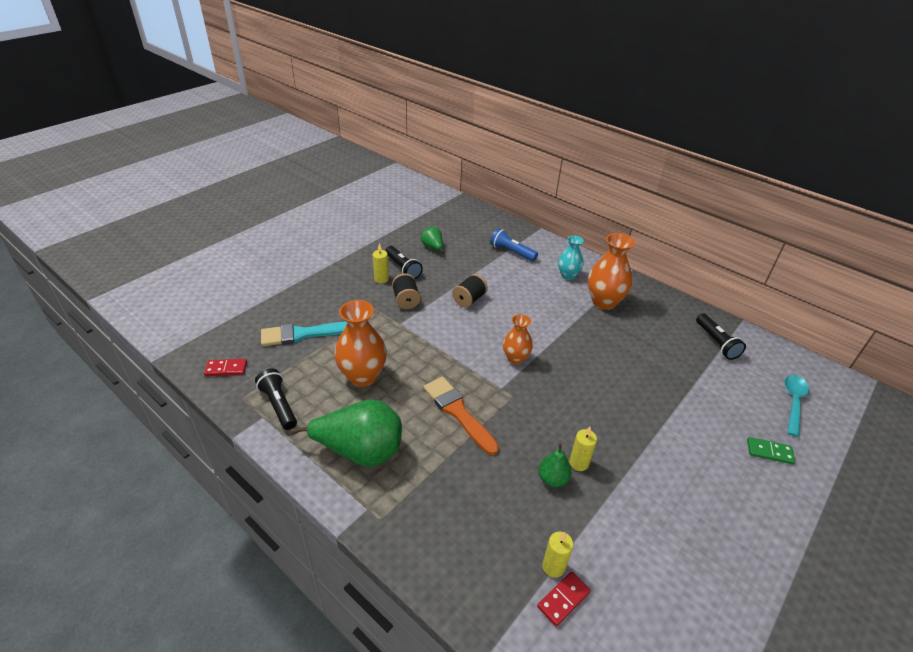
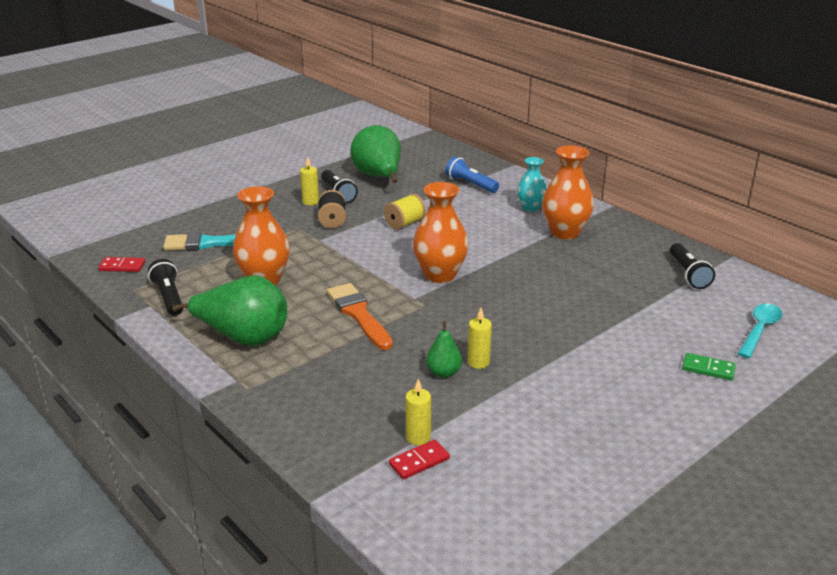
camera: 10 degrees right, 10 degrees down
green pear [421,227,444,254] -> green pear [350,125,401,183], size x2.03
black spool [452,274,488,308] -> yellow spool [384,194,426,230]
orange vase [503,314,533,364] -> orange vase [413,182,469,283], size x1.62

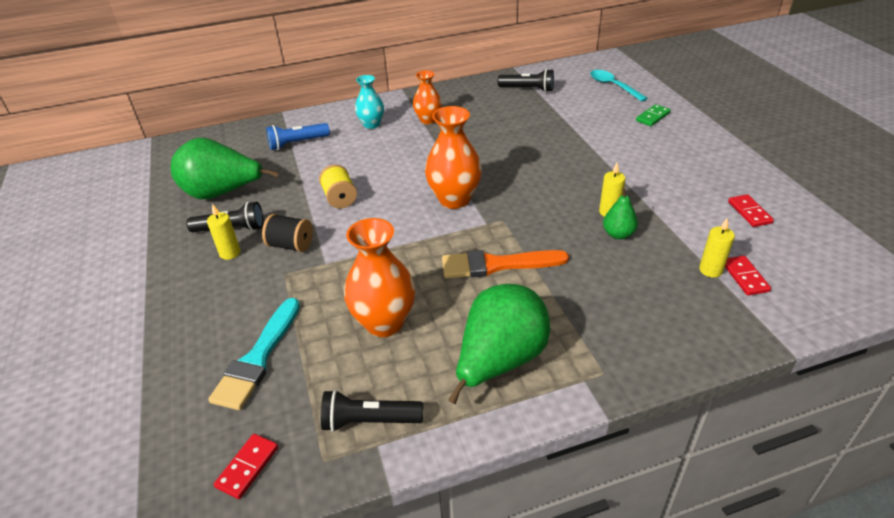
camera: 65 degrees left, 10 degrees up
orange vase [542,146,594,240] -> orange vase [413,70,442,124], size x0.62
none -> red domino [728,194,774,227]

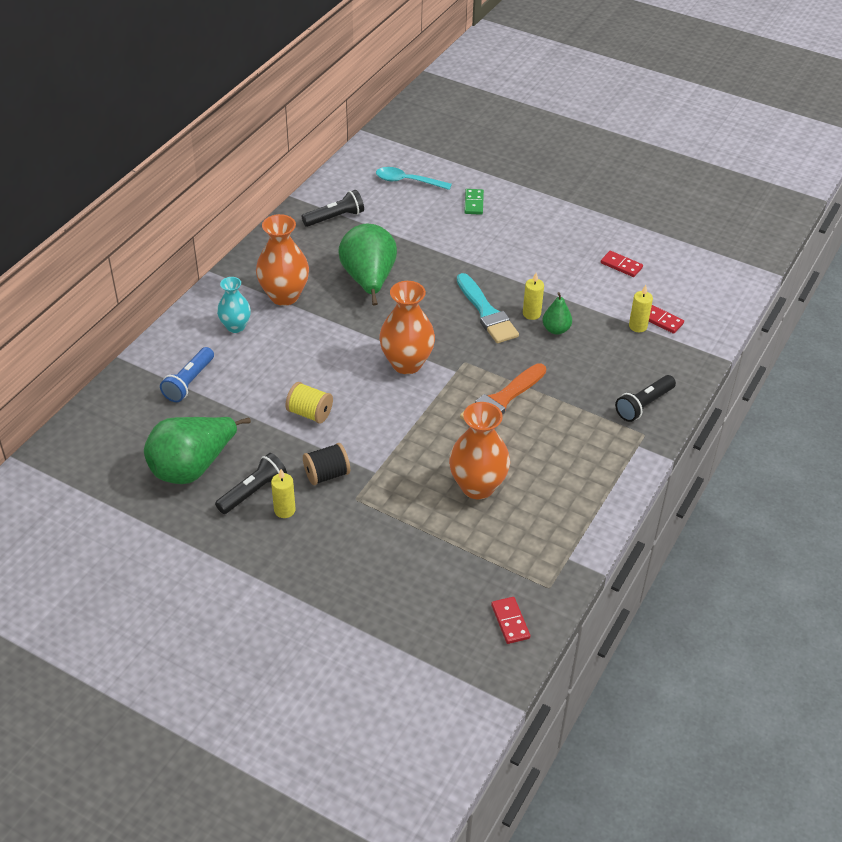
camera: 45 degrees left, 5 degrees up
turquoise brush [208,298,300,410] -> turquoise brush moved to [457,273,519,343]
black flashlight [321,390,423,432] -> black flashlight moved to [615,375,676,422]
orange vase [413,70,442,124] -> orange vase [256,214,309,306], size x1.62
green pear [448,284,550,404] -> green pear moved to [338,223,397,305]

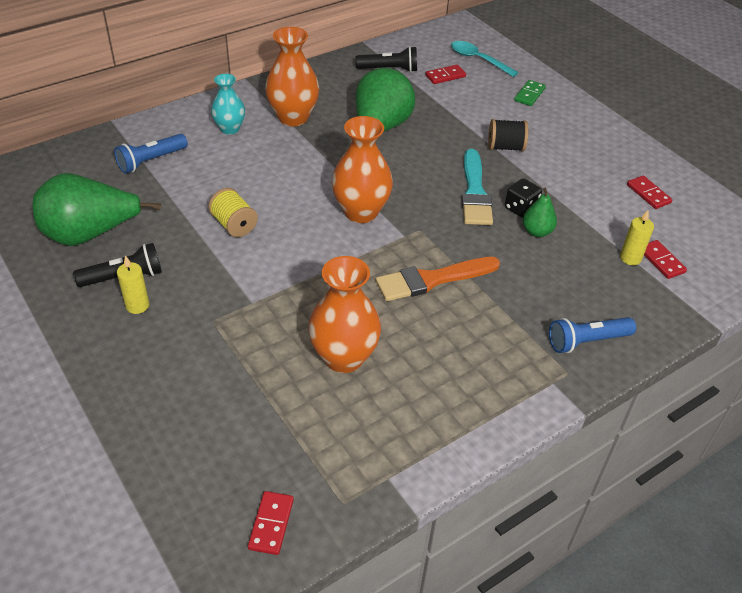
camera: 25 degrees right, 0 degrees up
black spool [303,443,350,485] -> black spool moved to [488,119,528,151]
yellow candle [523,273,544,320] -> black dice [505,178,542,218]
black flashlight [615,375,676,422] -> blue flashlight [549,317,636,353]
none -> red domino [425,64,466,84]

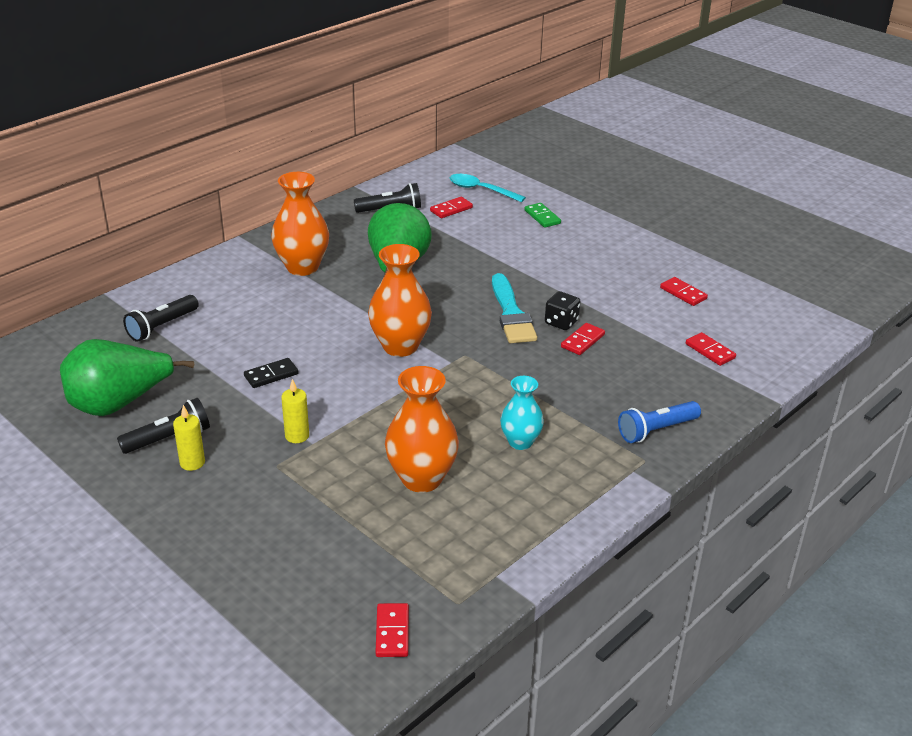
camera: 10 degrees left, 10 degrees down
blue flashlight [114,134,188,173] -> black flashlight [123,295,199,342]
yellow spool [208,188,258,237] -> black domino [244,358,299,388]
turquoise vase [211,74,245,135] -> turquoise vase moved to [500,376,544,450]
orange brush [376,257,500,301] -> none
black spool [488,119,528,151] -> none
green domino [514,80,546,106] -> green domino turned 45 degrees counterclockwise [524,203,561,228]
green pear [523,188,557,237] -> red domino [561,323,605,355]
yellow candle [620,210,654,265] -> yellow candle moved to [281,379,309,443]

